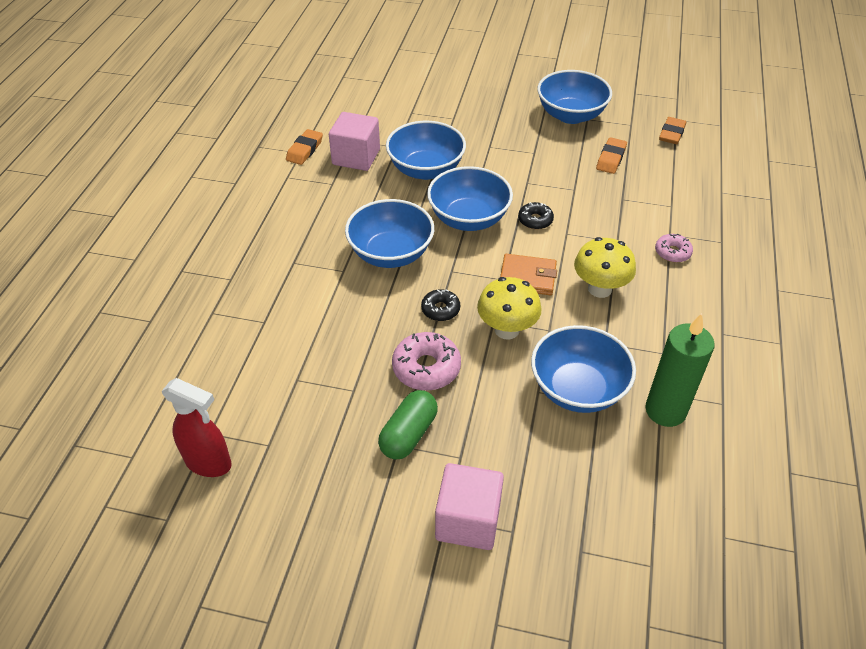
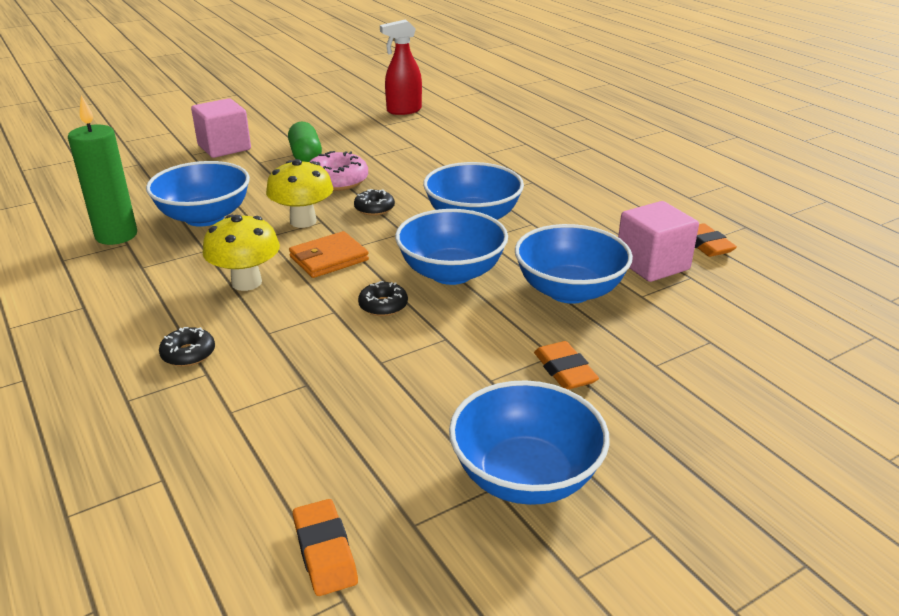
camera: 135 degrees right, 15 degrees down
orange eraser [596,137,627,174] -> orange eraser moved to [534,341,599,390]
pink donut [655,234,693,263] -> black donut [159,327,215,367]

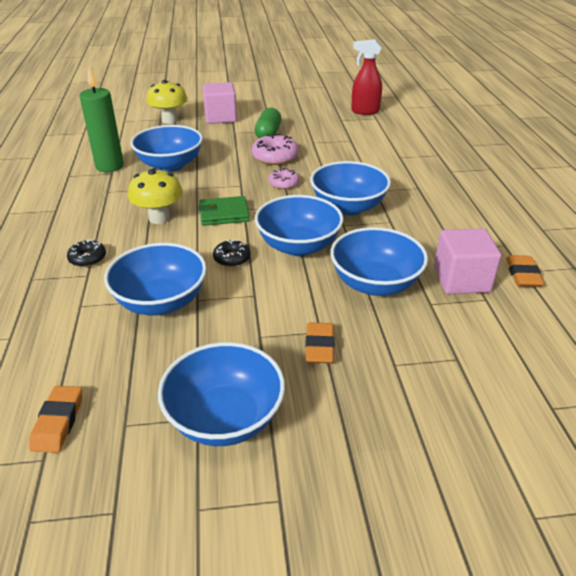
camera: 25 degrees right, 5 degrees up
yellow mushroom [266,159,333,228] -> yellow mushroom moved to [146,80,187,124]
orange wallet [289,231,369,278] -> green wallet [198,196,250,226]
black donut [354,189,395,216] -> pink donut [269,168,299,189]
none -> blue bowl [104,243,207,315]

